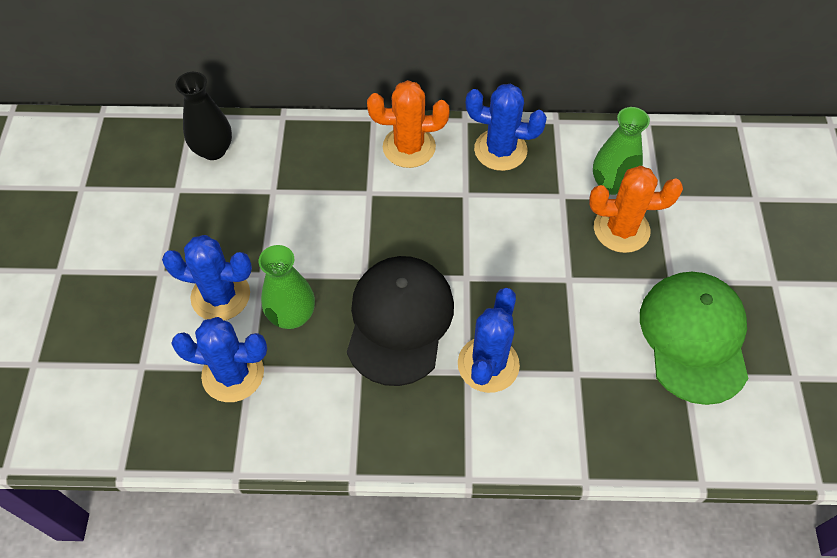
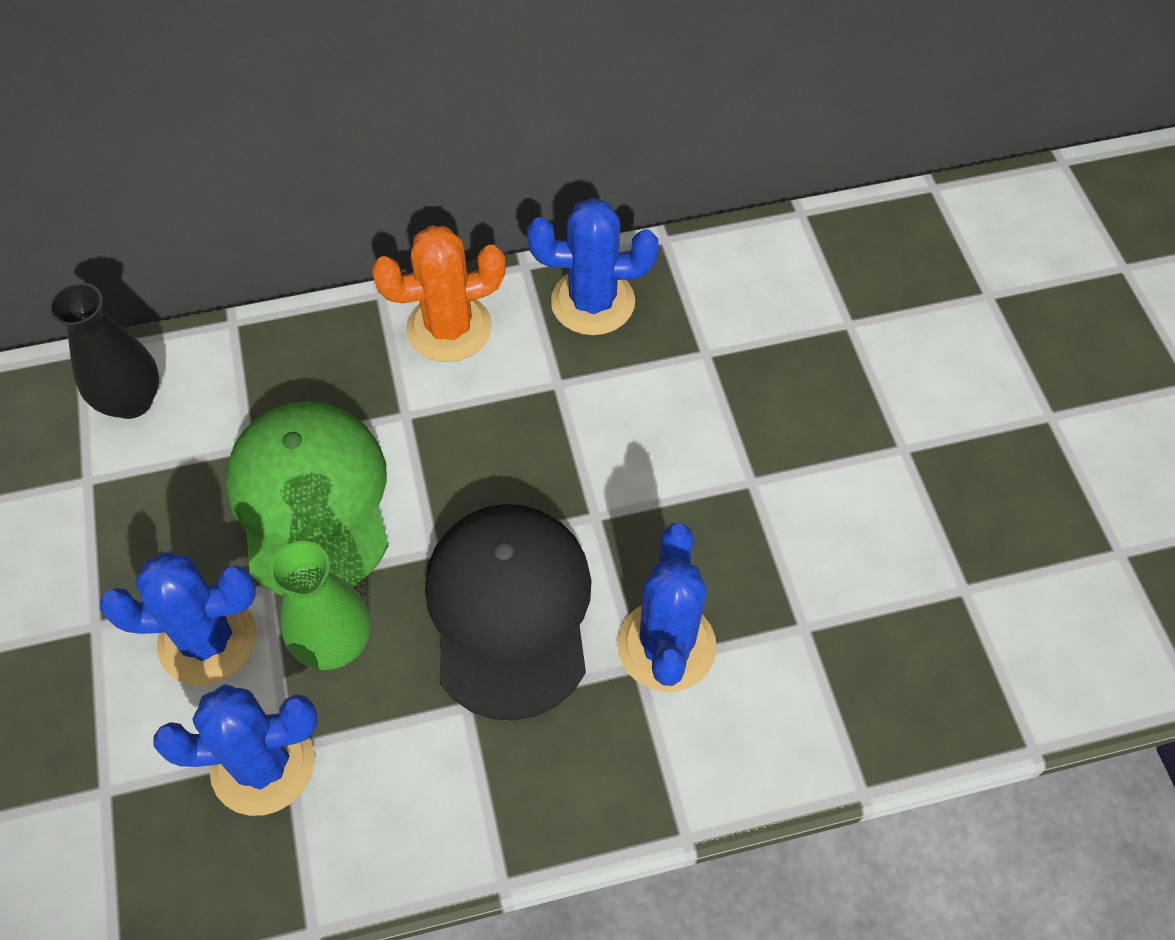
camera: 15 degrees left, 0 degrees up
orange cactus [589,166,683,253] -> none
green vase [593,107,650,195] -> none
green cap [640,272,749,405] -> green cap moved to [225,401,389,596]

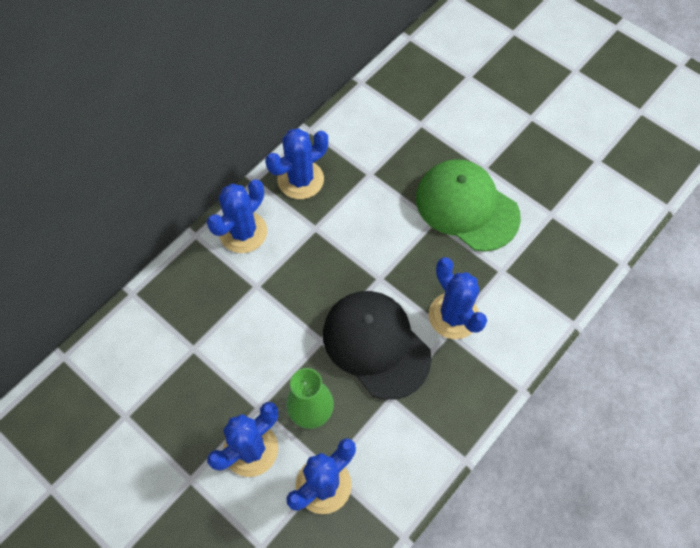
camera: 35 degrees left, 5 degrees up
black vase [49,283,159,419] -> none
green cap [225,401,389,596] -> green cap moved to [416,159,521,251]
orange cactus [371,225,506,362] -> blue cactus [207,179,267,253]

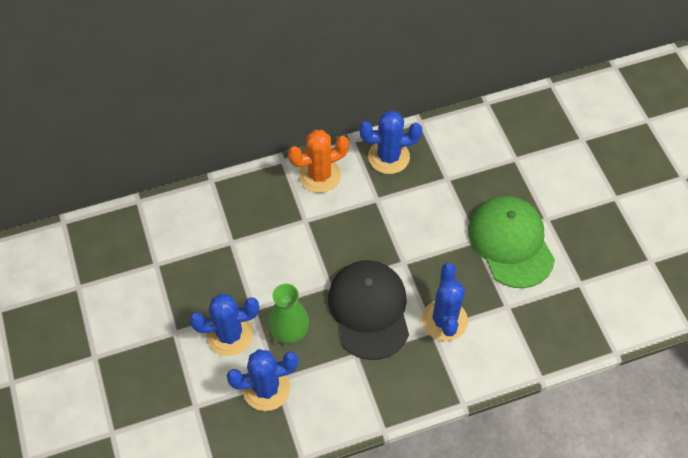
camera: 30 degrees right, 5 degrees down
blue cactus [207,179,267,253] -> orange cactus [288,130,349,193]

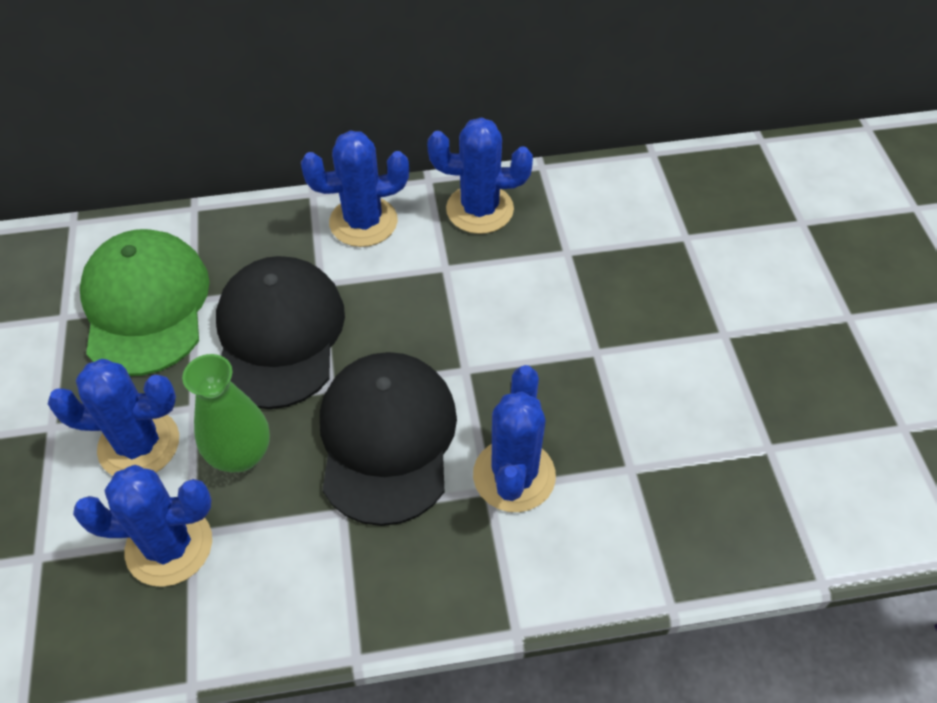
camera: 10 degrees right, 5 degrees down
orange cactus [288,130,349,193] -> blue cactus [301,131,409,247]
green cap [468,196,555,288] -> green cap moved to [80,229,210,376]
none -> black cap [216,256,345,409]

